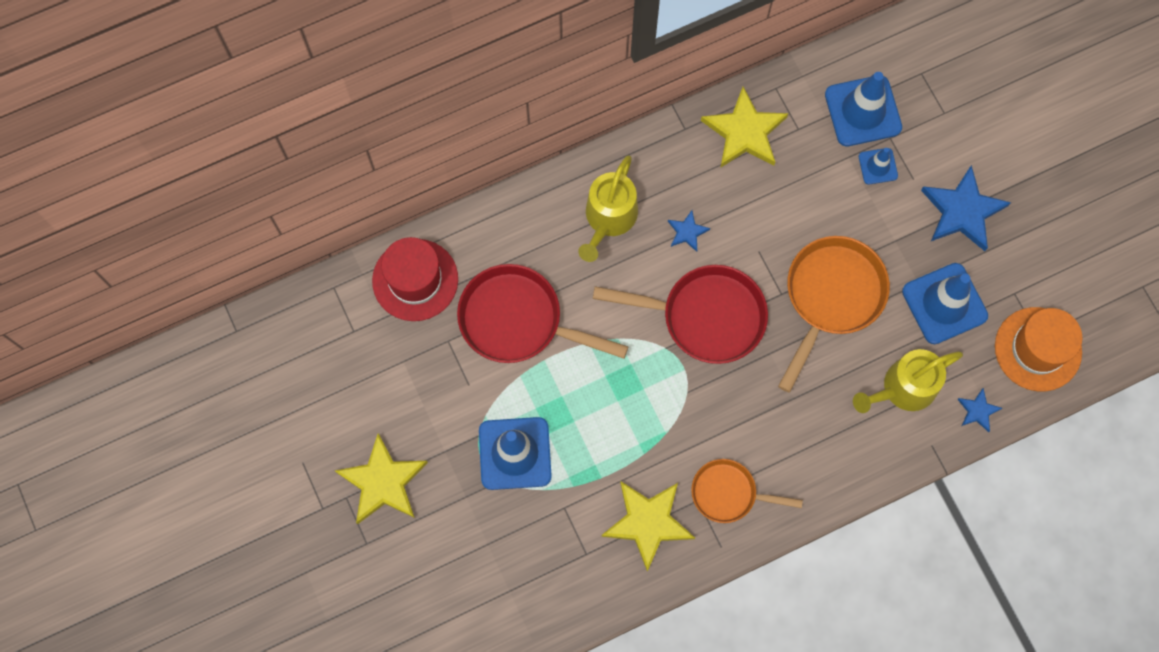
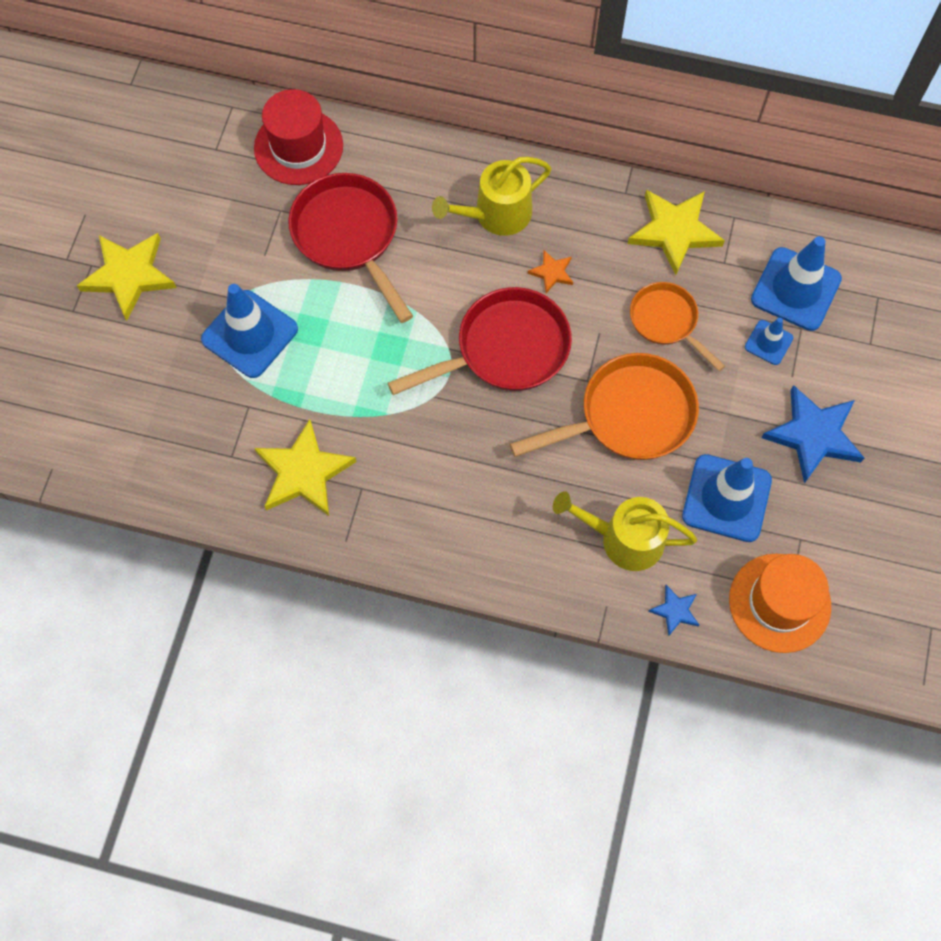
camera: 40 degrees right, 5 degrees down
red pan [593,265,768,364] -> red pan turned 75 degrees counterclockwise [388,287,572,395]
blue star [668,210,710,252] -> orange star [528,250,573,293]
orange pan [691,459,803,523] -> orange pan moved to [630,282,725,371]

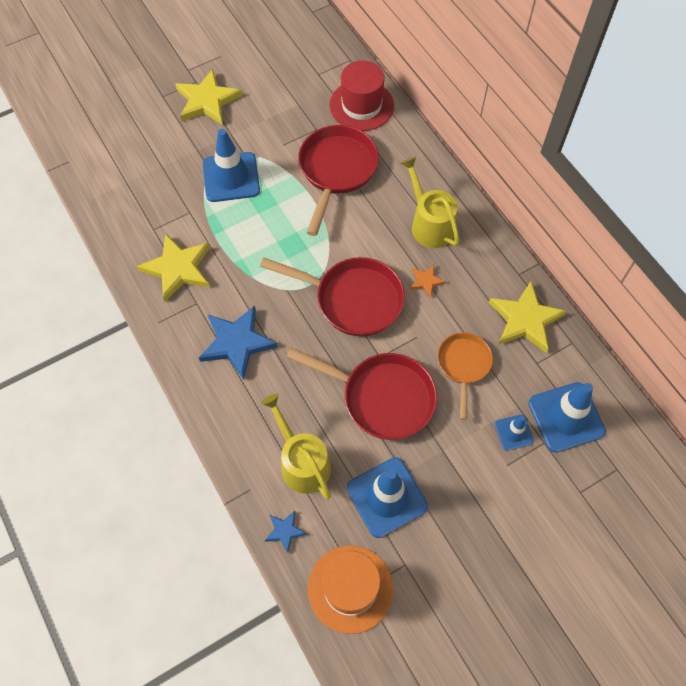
camera: 45 degrees right, 5 degrees down
yellow watering can [432,157,551,236] -> yellow watering can turned 45 degrees clockwise [401,157,460,248]
orange pan [510,353,699,460] -> red pan [286,348,437,440]
blue star [761,385,864,483] -> blue star moved to [199,306,278,380]

